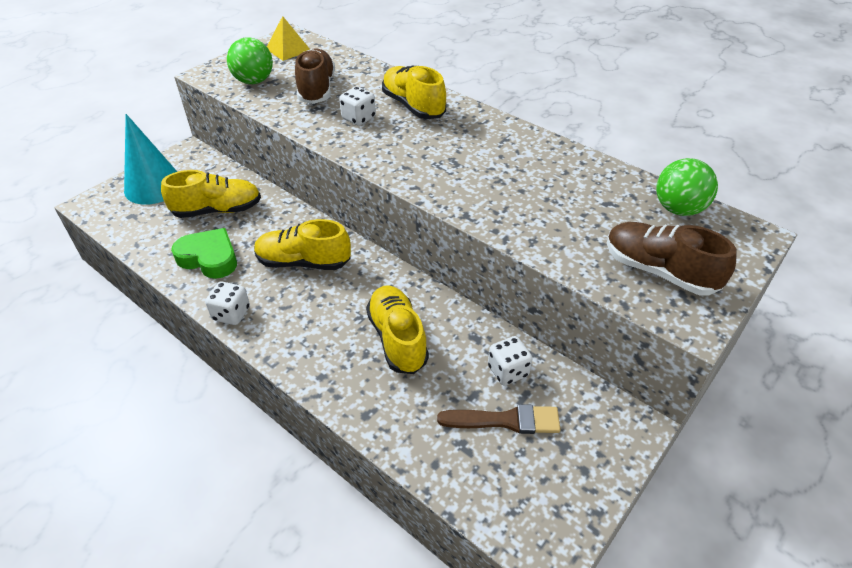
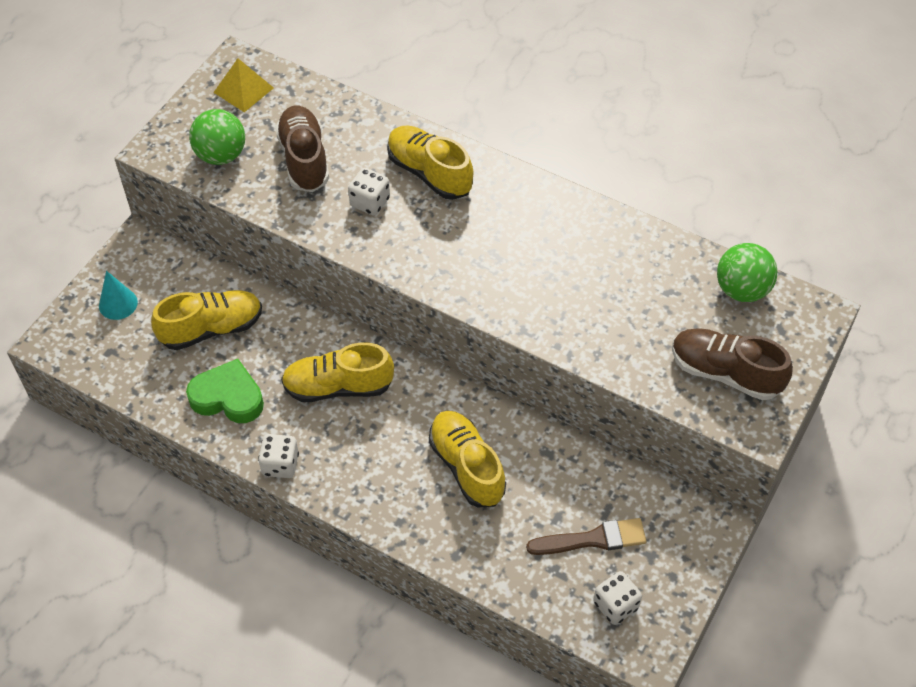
camera: 10 degrees left, 10 degrees up
turquoise cone [124,114,177,205] -> turquoise cone [99,271,138,320], size x0.54
white dice [488,336,533,385] -> white dice moved to [593,571,642,625]

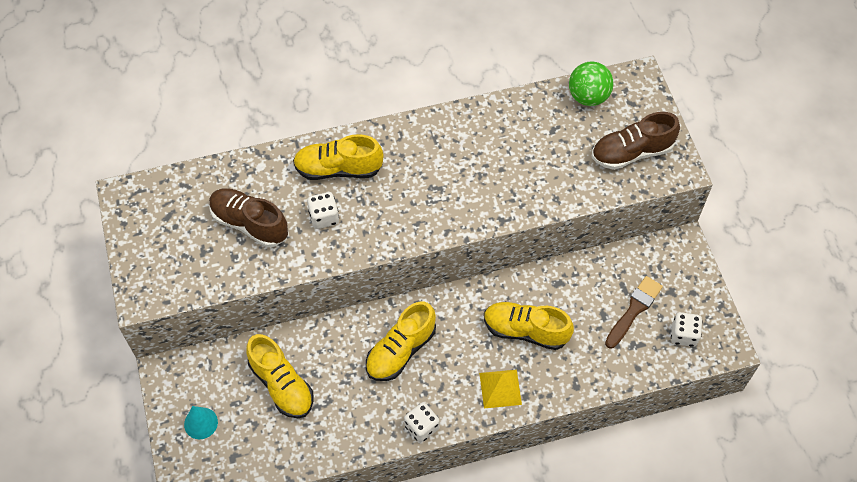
camera: 45 degrees left, 5 degrees up
yellow shoe [151,290,262,350] -> yellow shoe turned 120 degrees clockwise [246,334,314,418]
green heart [186,359,264,423] -> none
green ball [189,109,245,165] -> none
yellow pyramid [213,58,274,112] -> yellow pyramid moved to [479,370,522,408]

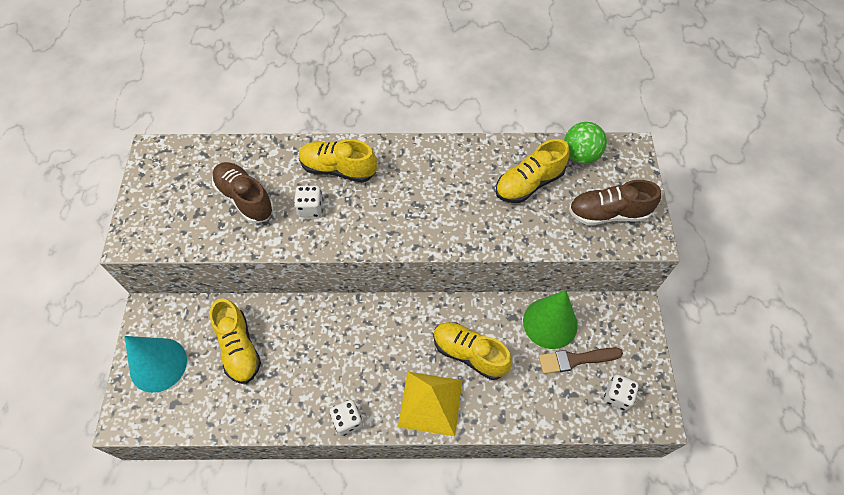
camera: 15 degrees right, 0 degrees up
turquoise cone [184,406,218,439] -> turquoise cone [124,336,187,393], size x1.84
yellow shoe [366,301,436,381] -> yellow shoe moved to [495,139,570,203]
yellow pyramid [479,370,522,408] -> yellow pyramid [398,372,463,436], size x1.58
brown brush [605,276,663,349] -> brown brush turned 150 degrees counterclockwise [539,347,623,374]
none -> green cone [523,290,578,349]

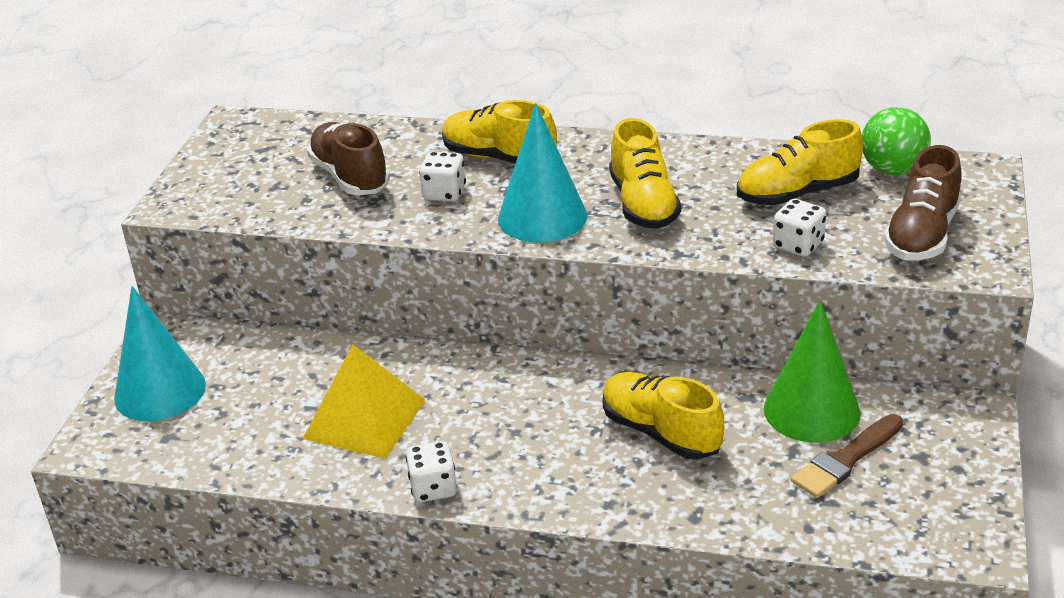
camera: 15 degrees right, 25 degrees down
yellow shoe [210,298,261,384] -> yellow shoe moved to [609,118,681,229]
yellow pyramid [398,372,463,436] -> yellow pyramid moved to [302,345,426,459]
brown brush [539,347,623,374] -> brown brush turned 45 degrees counterclockwise [791,414,903,498]
brown shoe [569,180,661,225] -> brown shoe turned 75 degrees counterclockwise [884,145,962,261]
white dice [604,375,639,410] -> white dice moved to [772,199,826,257]
none -> turquoise cone [498,103,587,243]

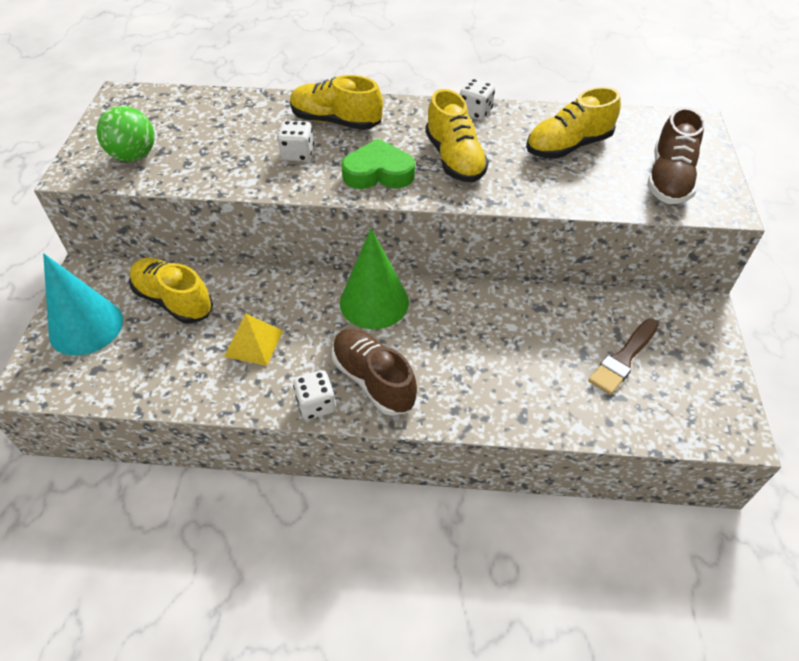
camera: 10 degrees left, 15 degrees up
yellow pyramid [302,345,426,459] -> yellow pyramid [224,313,283,366], size x0.63
brown shoe [307,122,390,195] -> brown shoe moved to [332,329,417,416]
turquoise cone [498,103,587,243] -> green heart [341,139,415,189]
yellow shoe [603,372,724,460] -> yellow shoe moved to [129,258,213,323]
green cone [764,300,861,443] -> green cone moved to [340,228,409,329]
white dice [772,199,826,257] -> white dice moved to [460,79,495,120]
green ball [862,107,931,175] -> green ball moved to [97,106,155,162]

